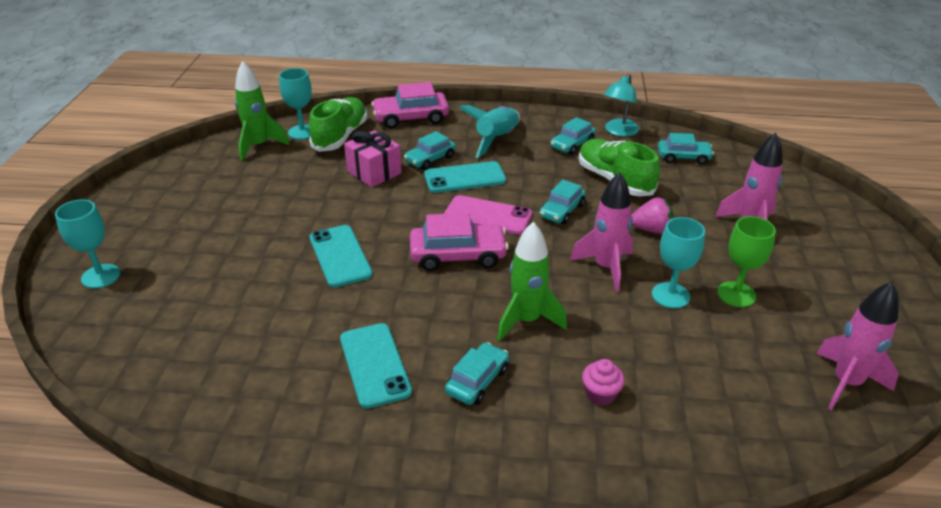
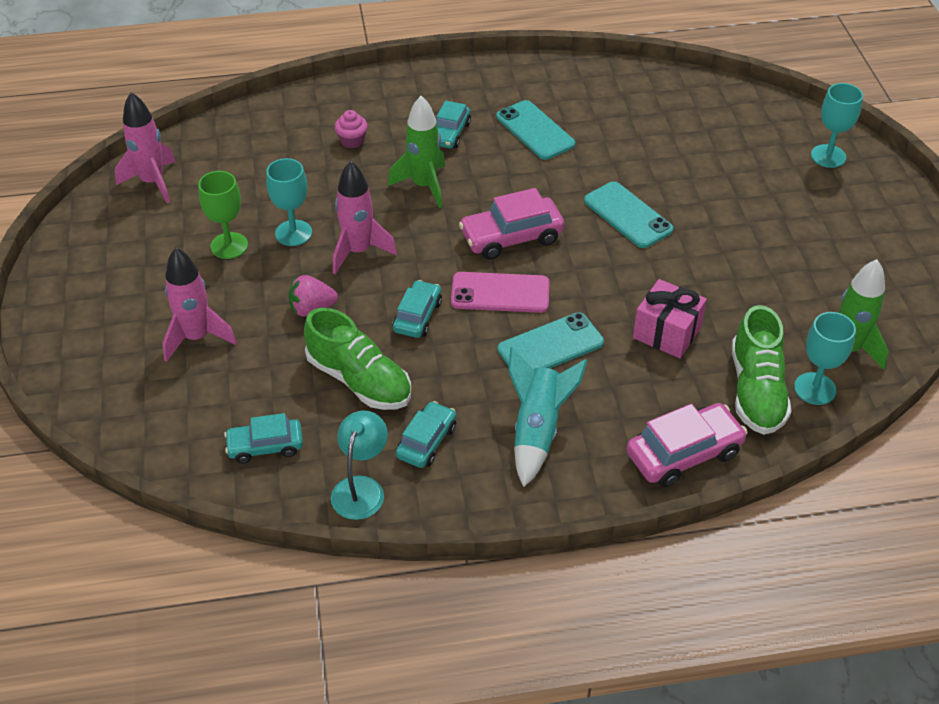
camera: 165 degrees right, 10 degrees up
turquoise car [404,131,456,170] -> none

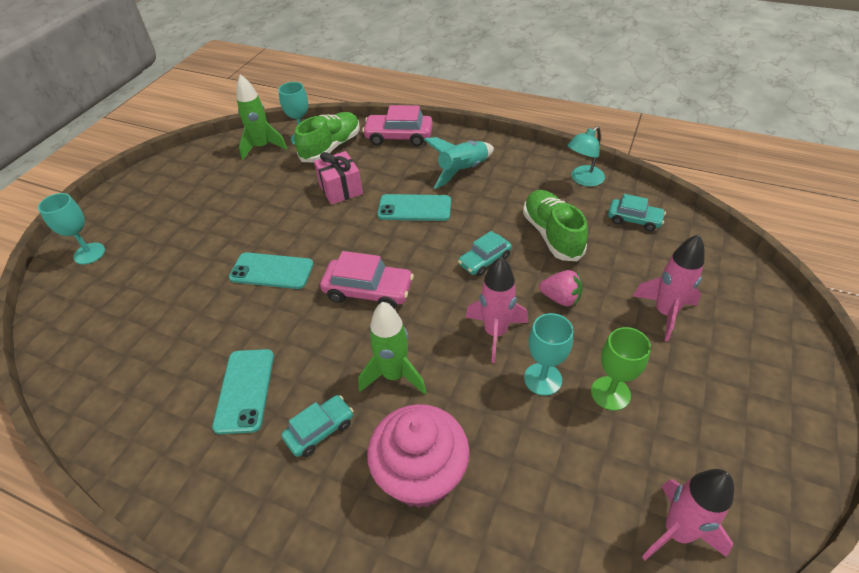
camera: 145 degrees left, 0 degrees up
pink cupcake [334,110,368,149] -> pink cupcake [367,404,470,508], size x2.37
turquoise car [396,401,456,468] -> none
pink phone [451,272,550,313] -> none
turquoise phone [584,181,673,248] -> turquoise phone turned 75 degrees counterclockwise [229,252,314,289]

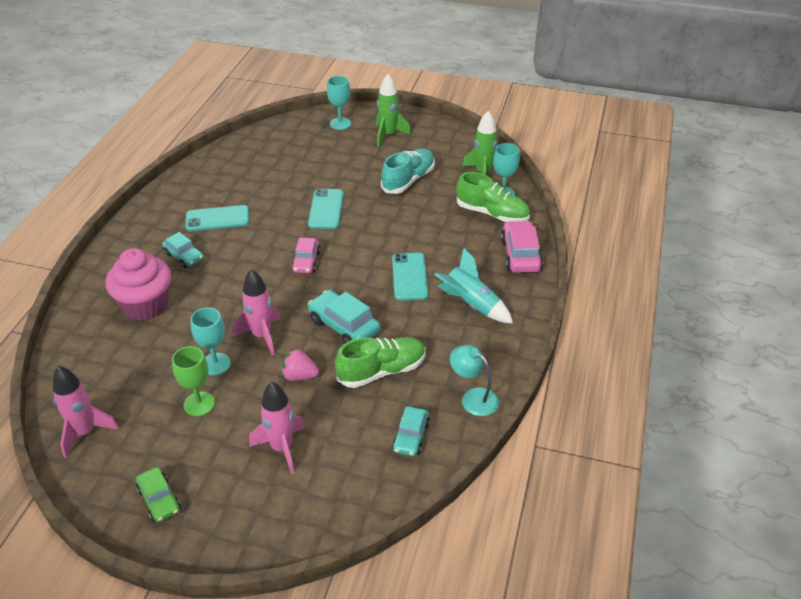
camera: 80 degrees right, 5 degrees down
pink gift [314,151,363,205] -> none
pink car [320,251,414,309] -> pink car [291,237,320,273], size x0.65
green rocket [359,302,426,395] -> green rocket moved to [376,74,411,147]
turquoise car [458,231,512,276] -> turquoise car [308,290,381,344], size x1.53
pink strawberry [539,270,582,306] -> pink strawberry turned 90 degrees clockwise [281,348,319,381]
none -> green car [136,467,181,522]
none -> turquoise shoe [381,149,435,194]

